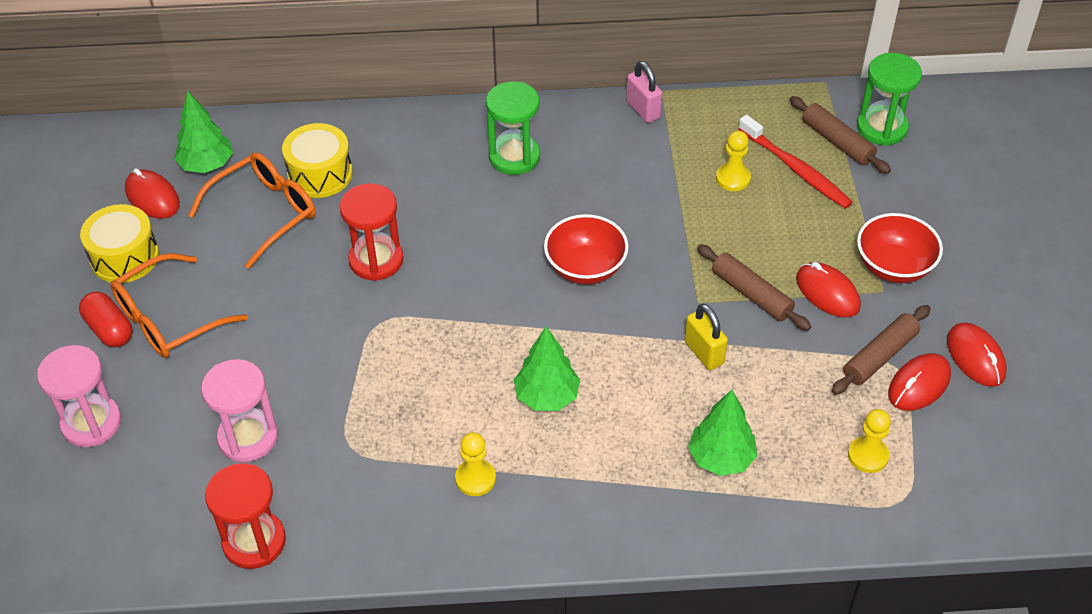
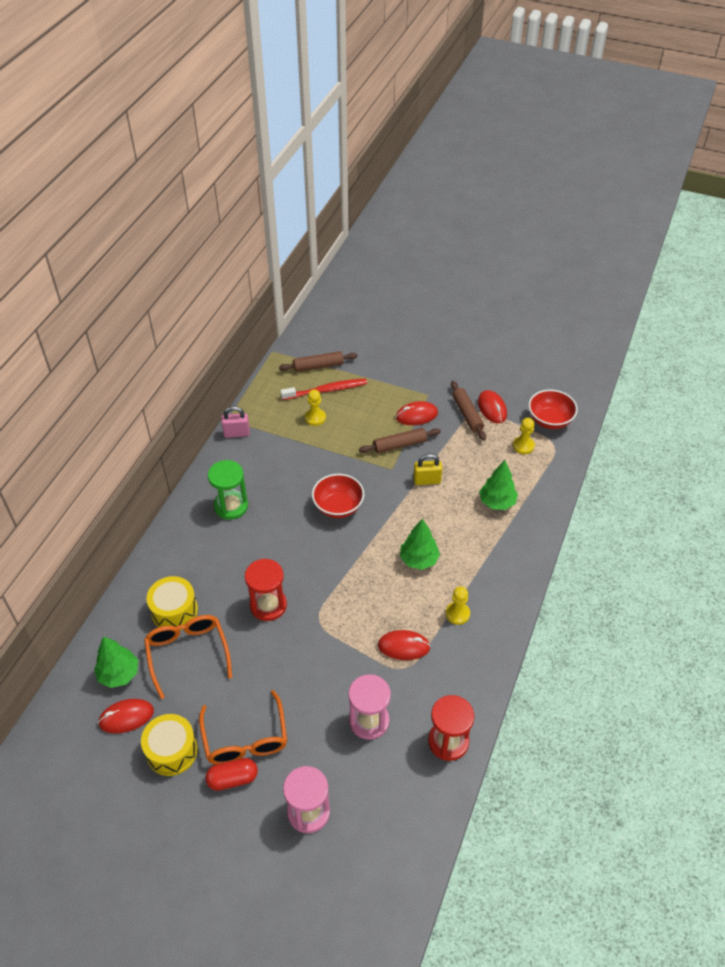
camera: 65 degrees left, 0 degrees up
green hourglass [857,53,922,146] -> none
red bowl [857,213,943,283] -> red bowl moved to [529,389,578,429]
red mouse [947,322,1007,387] -> red mouse moved to [378,630,431,660]

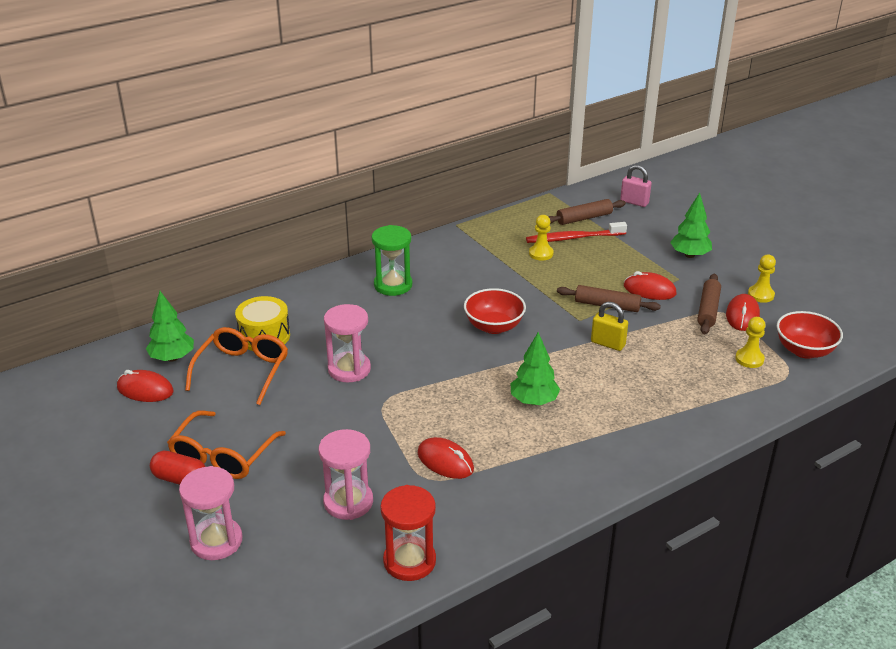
camera: 35 degrees right, 15 degrees down
yellow drum [141,714,198,776] -> none
pink padlock [221,406,250,438] -> pink padlock moved to [620,165,652,207]
red hourglass [245,559,287,621] -> pink hourglass [324,304,371,383]
brown rolling pin [279,351,358,372] -> brown rolling pin turned 45 degrees counterclockwise [548,199,626,225]
red toothbrush [280,378,367,400] -> red toothbrush turned 150 degrees clockwise [526,222,627,243]
yellow pawn [445,586,470,625] -> yellow pawn moved to [748,255,776,303]
green tree [479,460,518,510] -> green tree moved to [670,192,712,258]

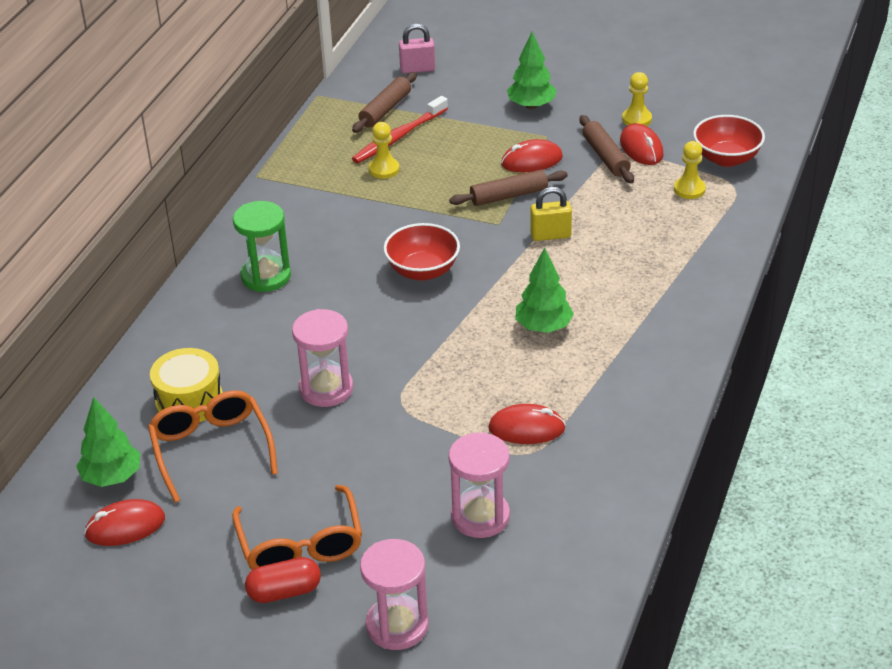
camera: 35 degrees left, 5 degrees up
red hourglass [380,485,436,581] -> none

